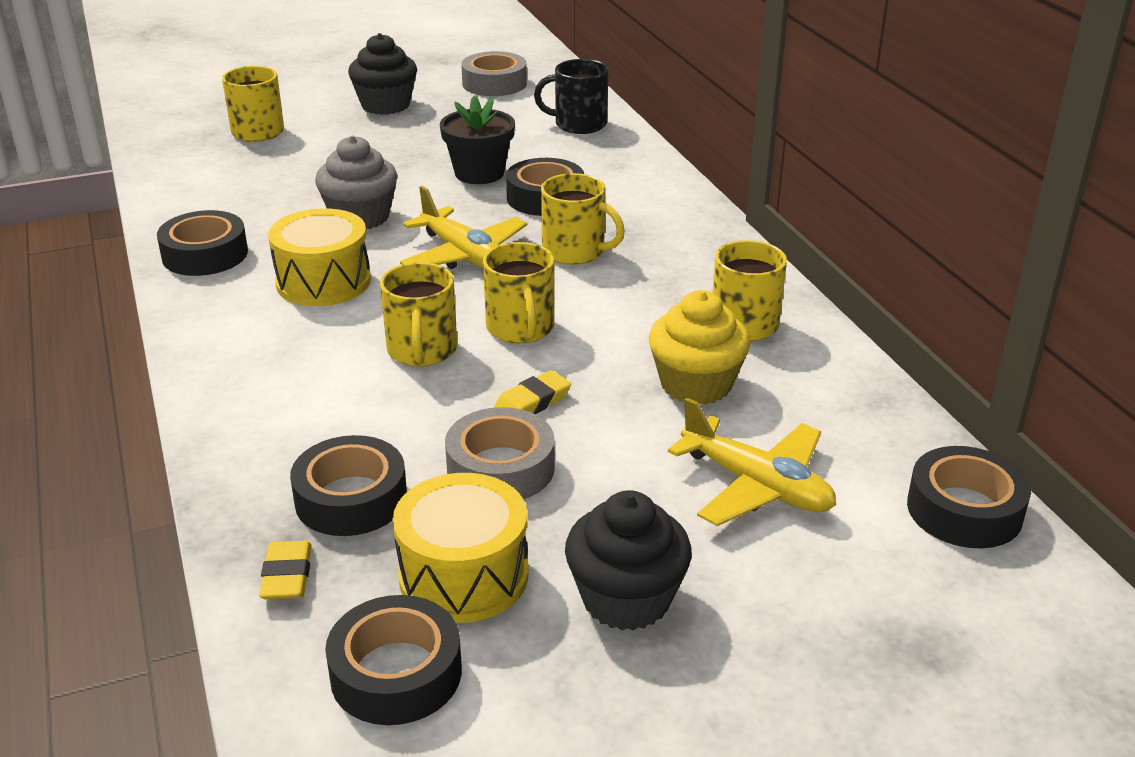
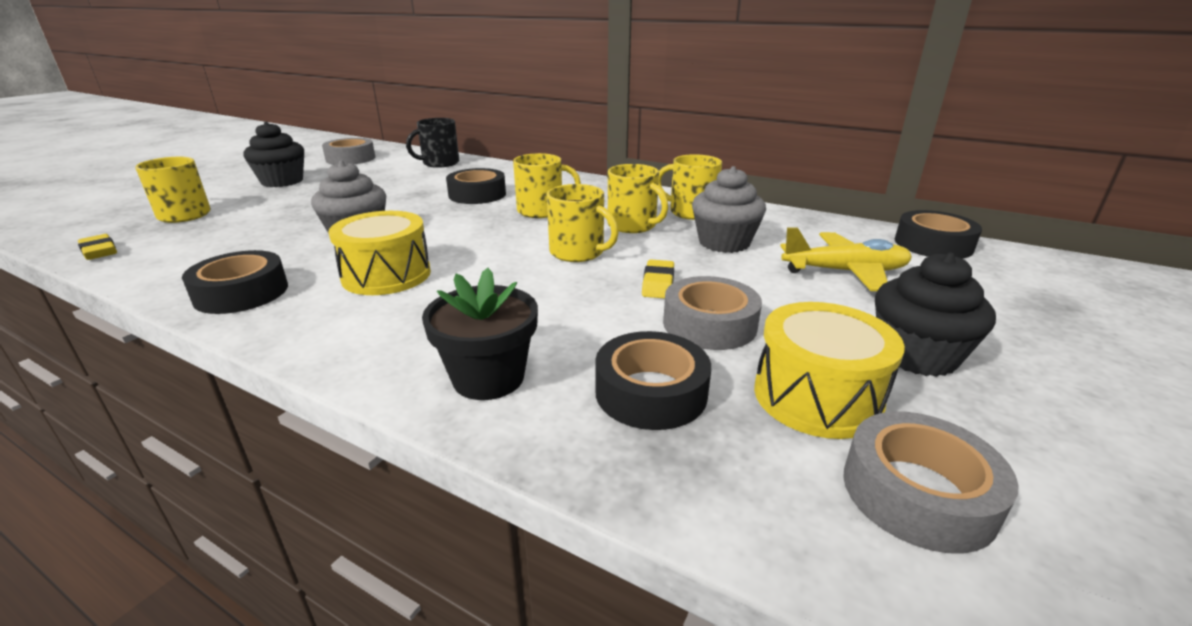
camera: 40 degrees left, 5 degrees down
yellow eraser [259,541,312,599] -> yellow eraser moved to [78,234,117,260]
black tape [325,595,462,725] -> grey tape [843,411,1019,554]
yellow mug [380,262,457,367] -> yellow mug moved to [608,164,668,233]
yellow plane [400,186,527,269] -> none
black flower pot [440,95,515,184] -> black flower pot moved to [422,268,538,400]
yellow cupcake [649,290,750,405] -> grey cupcake [692,166,766,253]

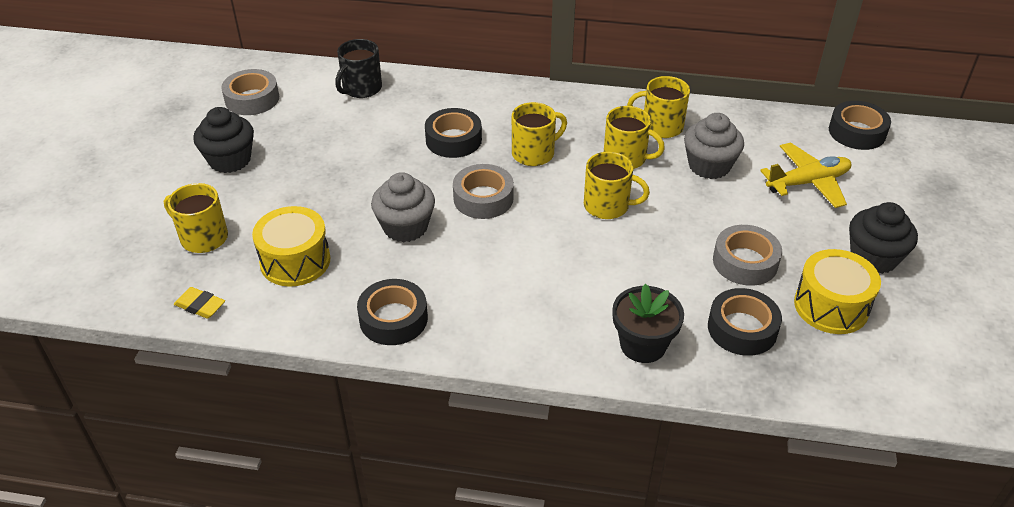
camera: 20 degrees left, 15 degrees up
yellow drum [328,211,431,295] -> yellow drum moved to [252,206,330,287]
yellow eraser [642,259,674,298] -> none
grey tape [843,411,1019,554] -> grey tape moved to [453,164,514,219]

